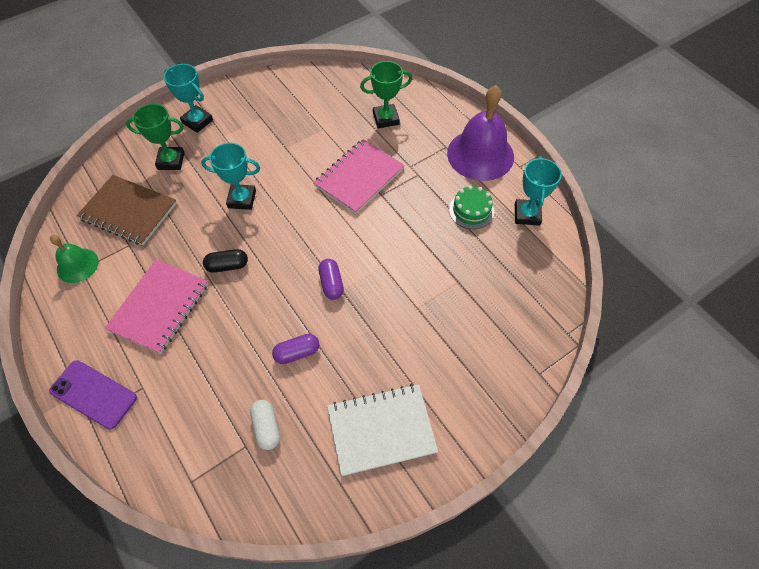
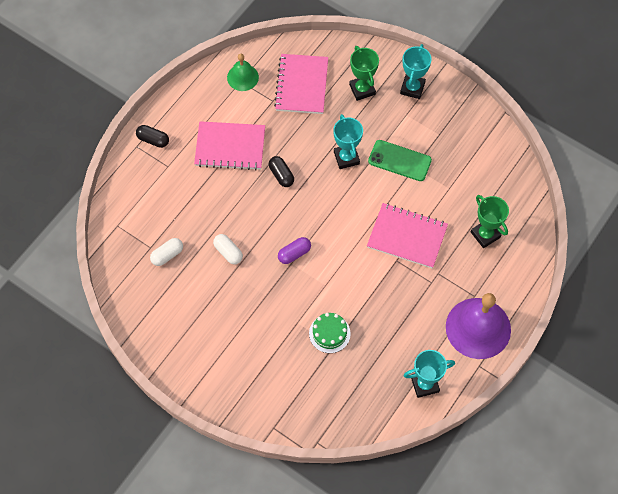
camera: 70 degrees right, 5 degrees up
purple phone [49,360,137,430] -> black capsule [136,125,169,148]
brown notebook [77,175,177,245] -> pink notebook [274,54,328,114]
purple capsule [272,334,320,364] -> white capsule [213,234,243,264]
white notebook [327,384,438,476] -> none
green cake [449,186,494,229] -> green cake moved to [309,313,351,353]
none -> green phone [368,140,432,181]

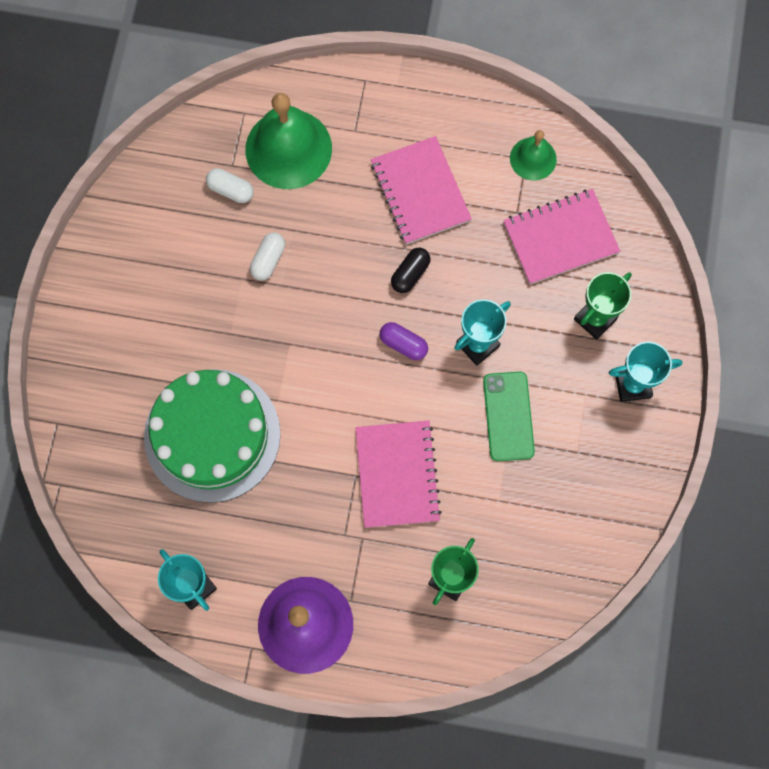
camera: 65 degrees right, 10 degrees up
black capsule [136,125,169,148] -> none
purple capsule [278,237,311,264] -> purple capsule moved to [380,322,428,360]
green cake [309,313,351,353] -> green cake [144,369,281,503], size x2.32
none -> green bell [245,93,332,189]

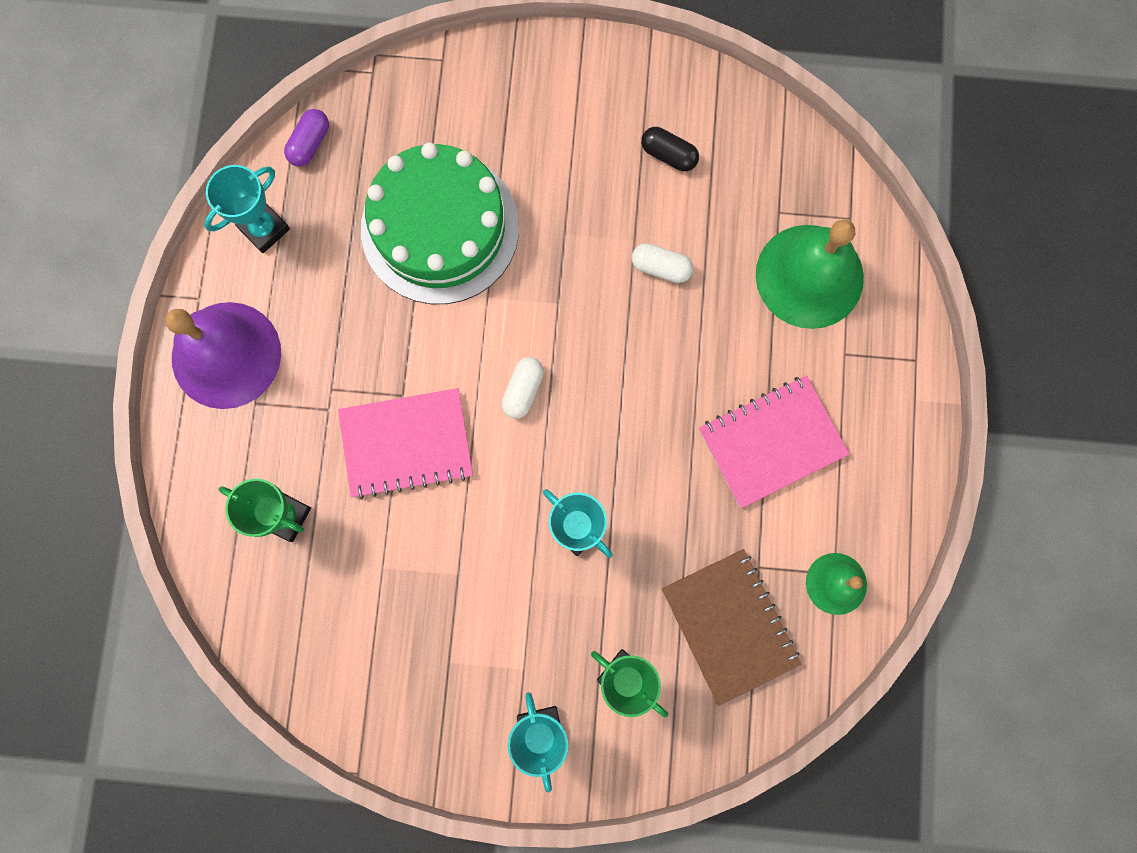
camera: 85 degrees right, 5 degrees up
white capsule [206,168,254,203] -> white capsule moved to [502,357,544,419]
purple capsule [380,322,428,360] -> purple capsule moved to [284,109,329,167]
black capsule [391,248,431,293] -> black capsule moved to [641,127,699,171]
green phone [483,372,535,461] -> none
pink notebook [503,189,620,285] -> brown notebook [662,549,802,706]

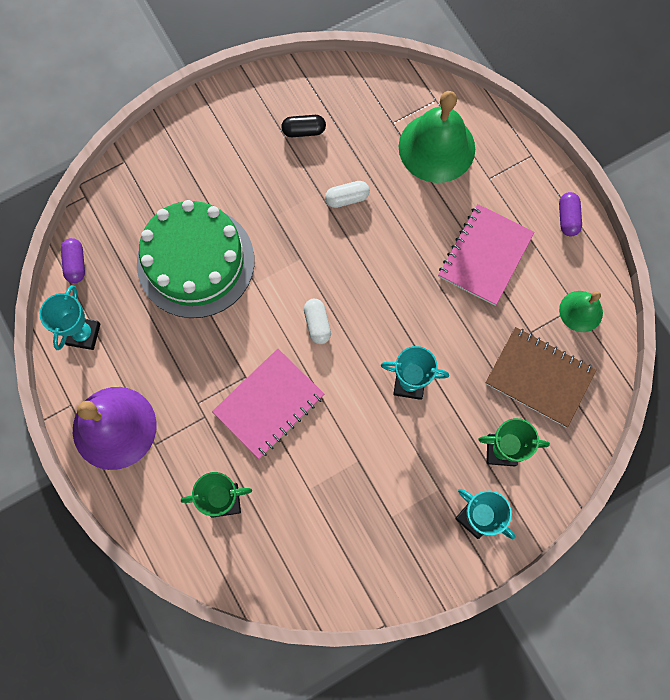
camera: 35 degrees left, 5 degrees down
none -> purple capsule [559,192,582,236]

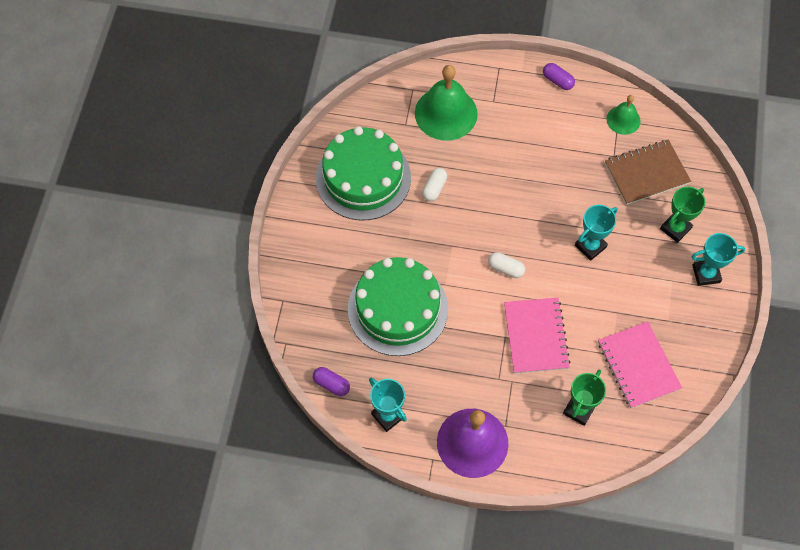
camera: 50 degrees left, 10 degrees down
black capsule [281,115,326,137] -> green cake [316,126,411,220]
pink notebook [438,204,535,306] -> pink notebook moved to [598,321,682,408]

